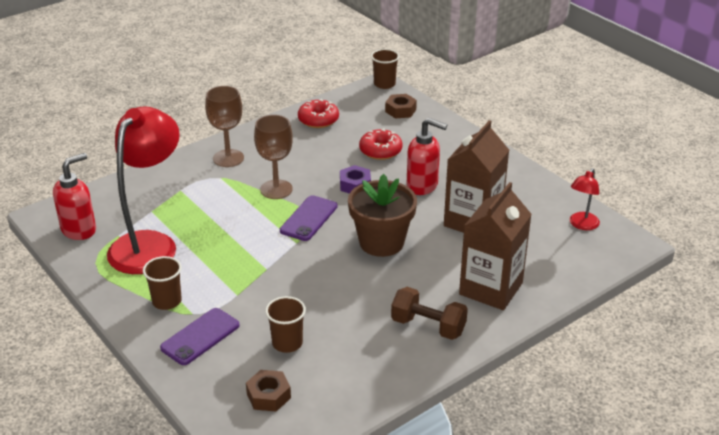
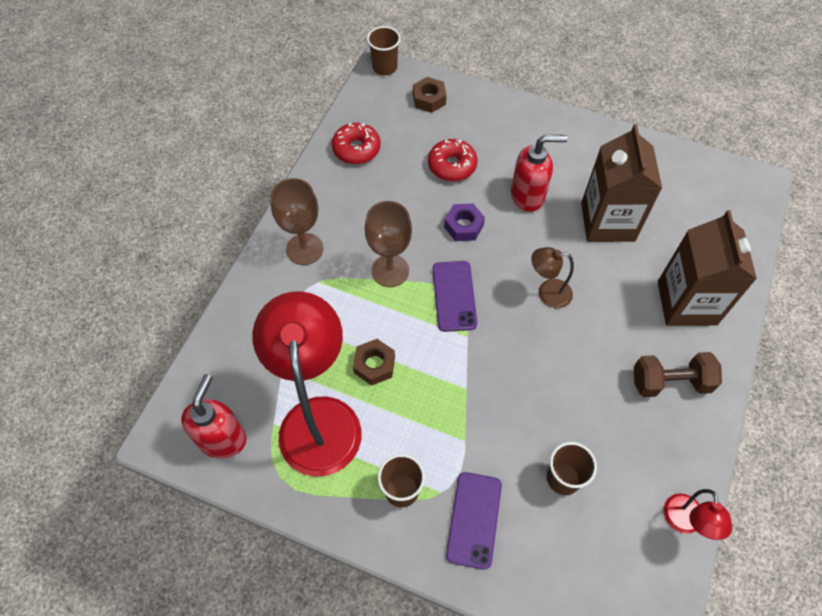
camera: 30 degrees left, 25 degrees up
brown nut [246,370,291,412] -> brown nut moved to [353,339,395,386]
brown flower pot [348,174,417,257] -> brown lamp [531,247,574,308]
red lamp [570,168,600,230] -> red lamp moved to [664,489,732,540]

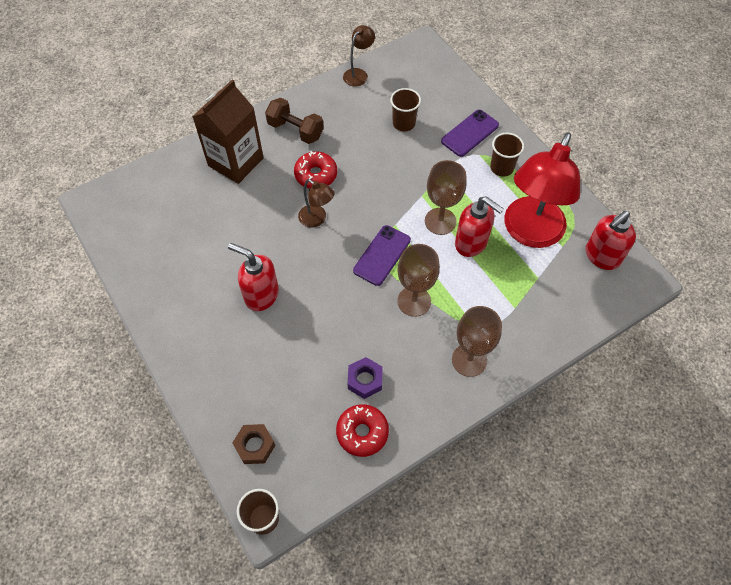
camera: 145 degrees left, 0 degrees up
brown nut [353,339,395,386] -> red soap dispenser [455,196,504,257]
red donut [428,139,477,181] -> red donut moved to [294,151,337,189]
purple nut [444,203,485,241] -> purple nut moved to [348,357,383,399]
brown carton [581,124,662,242] -> none
red lamp [664,489,732,540] -> brown lamp [343,25,375,87]
none -> brown goblet [425,160,467,235]

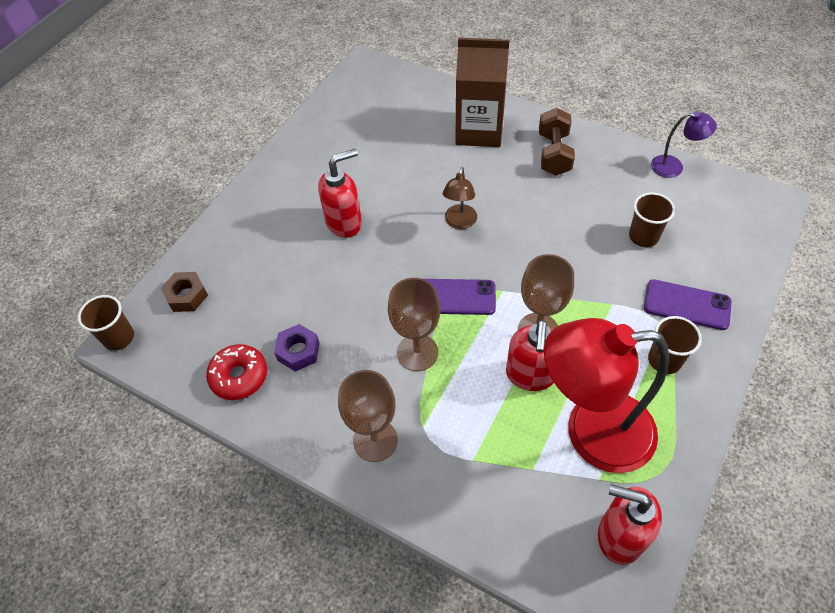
camera: 65 degrees right, 5 degrees down
red soap dispenser [228,243,279,311] -> red soap dispenser turned 60 degrees clockwise [318,149,362,238]
red donut [294,151,337,189] -> none
brown lamp [343,25,375,87] -> purple lamp [651,111,717,178]

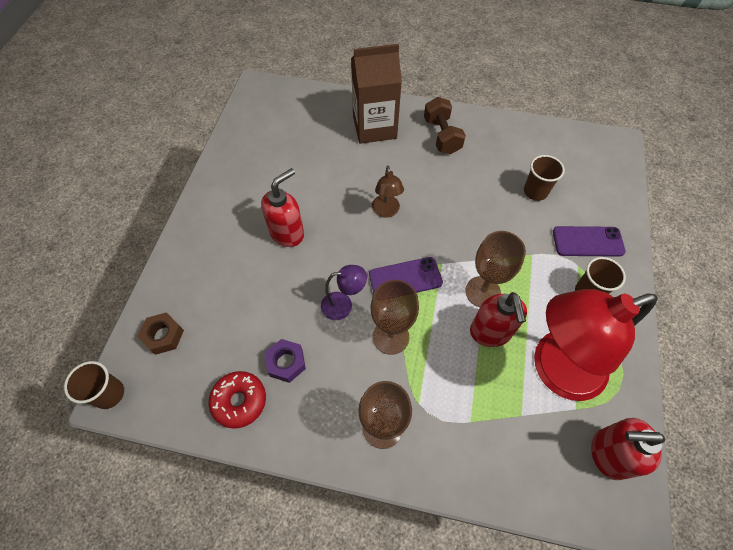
camera: 20 degrees left, 5 degrees up
purple lamp [651,111,717,178] -> purple lamp moved to [321,265,367,320]

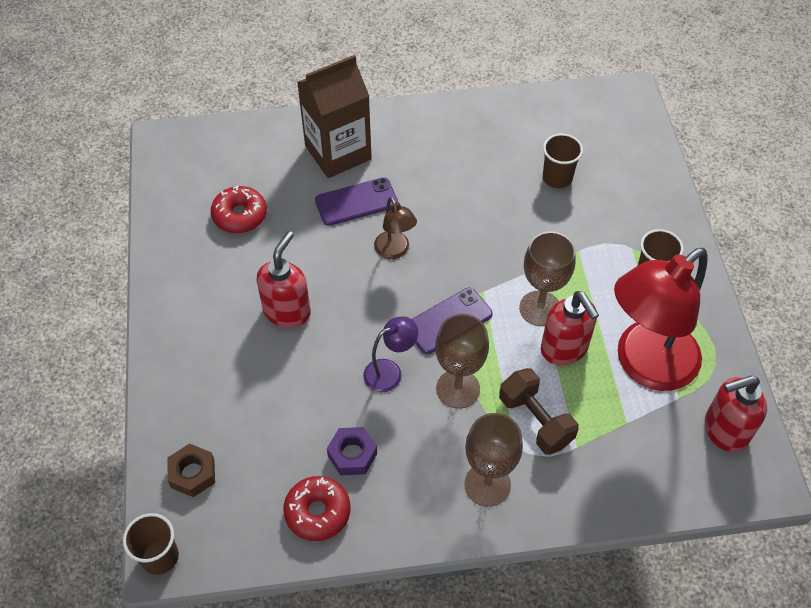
camera: 20 degrees left, 5 degrees down
brown dumbbell [424,97,466,154] -> brown dumbbell moved to [499,368,578,455]
purple phone [553,226,626,257] -> purple phone moved to [315,177,398,226]
none -> red donut [211,186,267,233]

